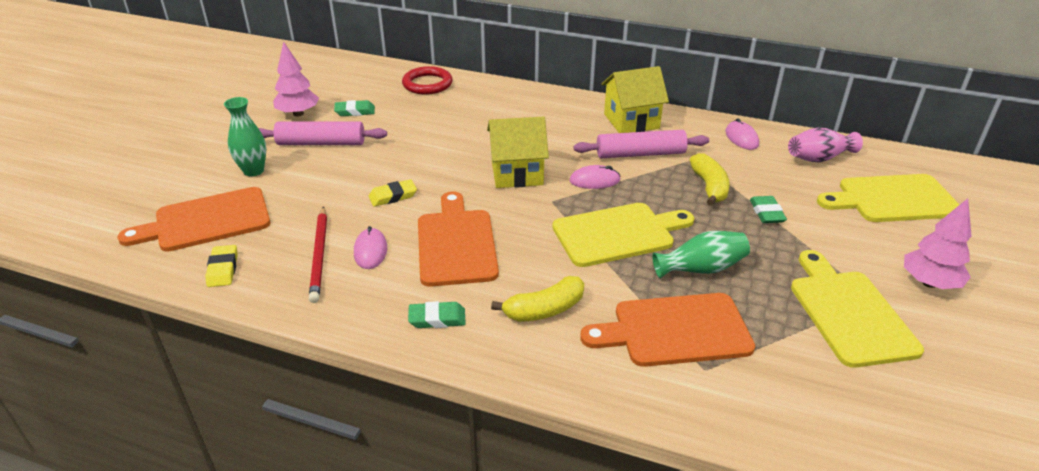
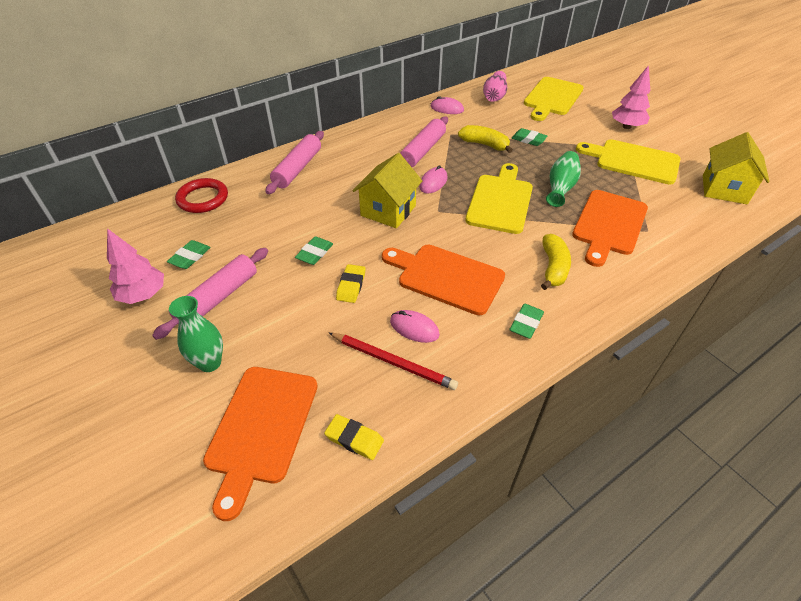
camera: 55 degrees left, 10 degrees up
yellow house [602,66,669,133] -> yellow house moved to [703,132,769,204]
none -> pink rolling pin [265,131,324,194]
none -> green eraser [295,236,333,265]

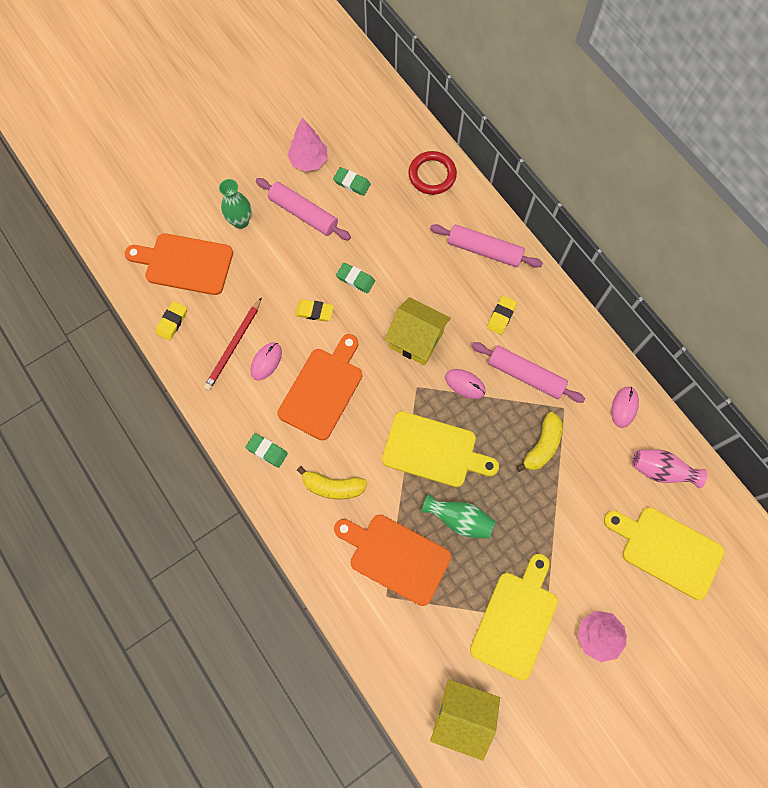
camera: 90 degrees right, 25 degrees up
green eraser [512,128,547,146] -> none
none -> yellow eraser [487,296,517,335]

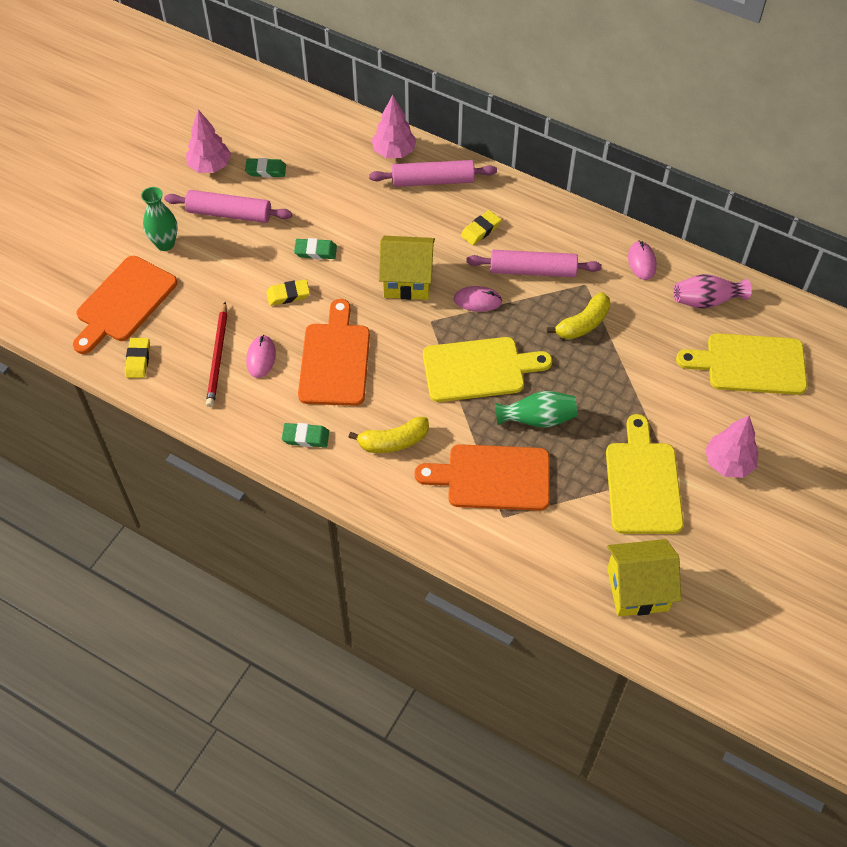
camera: 25 degrees left, 15 degrees down
orange cutting board [125,233,233,295] -> orange cutting board turned 45 degrees counterclockwise [73,256,177,354]
red ring [408,151,457,195] -> none
yellow eraser [487,296,517,335] -> yellow eraser turned 45 degrees clockwise [461,210,501,245]
yellow banana [516,412,562,472] -> yellow banana turned 45 degrees clockwise [547,292,610,339]
none -> pink tree [372,95,417,158]

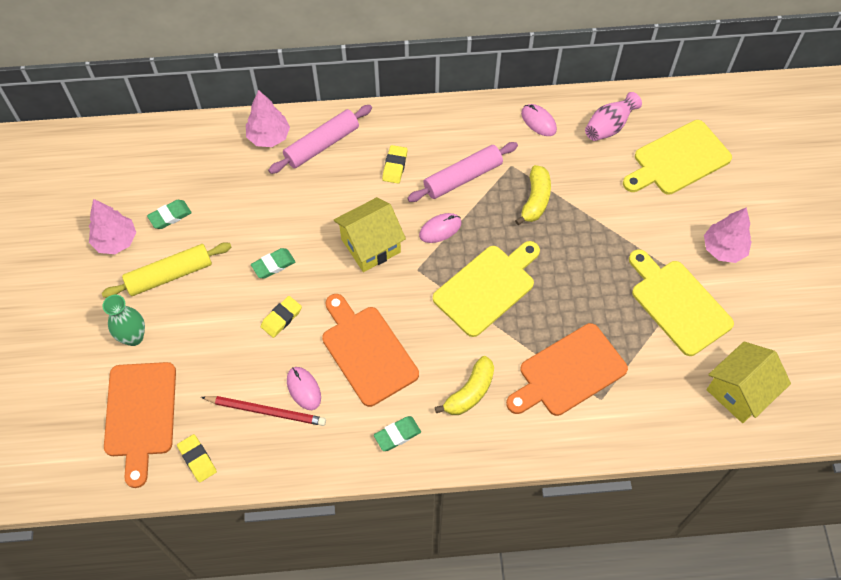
camera: 35 degrees left, 5 degrees up
pink rolling pin [164,190,292,223] -> yellow rolling pin [102,242,231,298]
red pencil [206,301,227,407] -> red pencil turned 45 degrees counterclockwise [201,396,326,426]
green vase [495,391,577,428] -> none

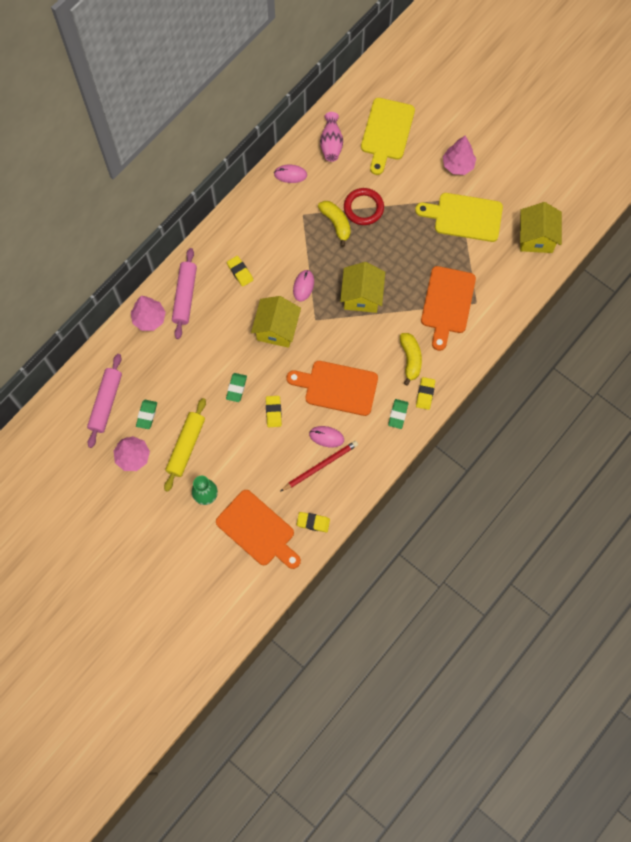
camera: 45 degrees left, 10 degrees up
pink rolling pin [407,142,518,202] -> pink rolling pin moved to [87,354,122,448]
yellow cutting board [433,241,540,337] -> yellow house [340,262,385,313]
none -> red ring [344,188,384,225]
none -> yellow eraser [416,377,435,410]

